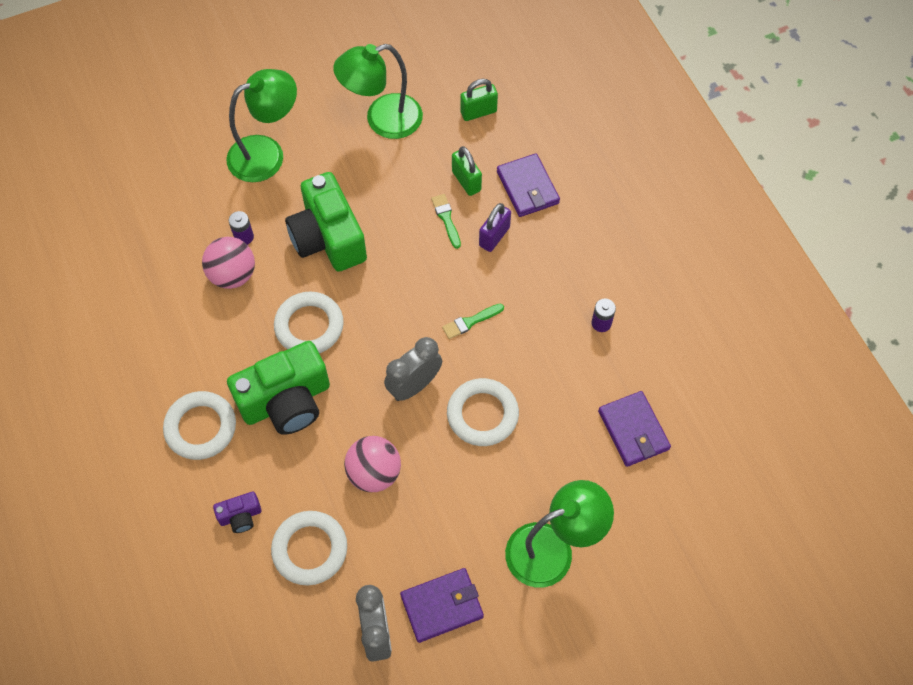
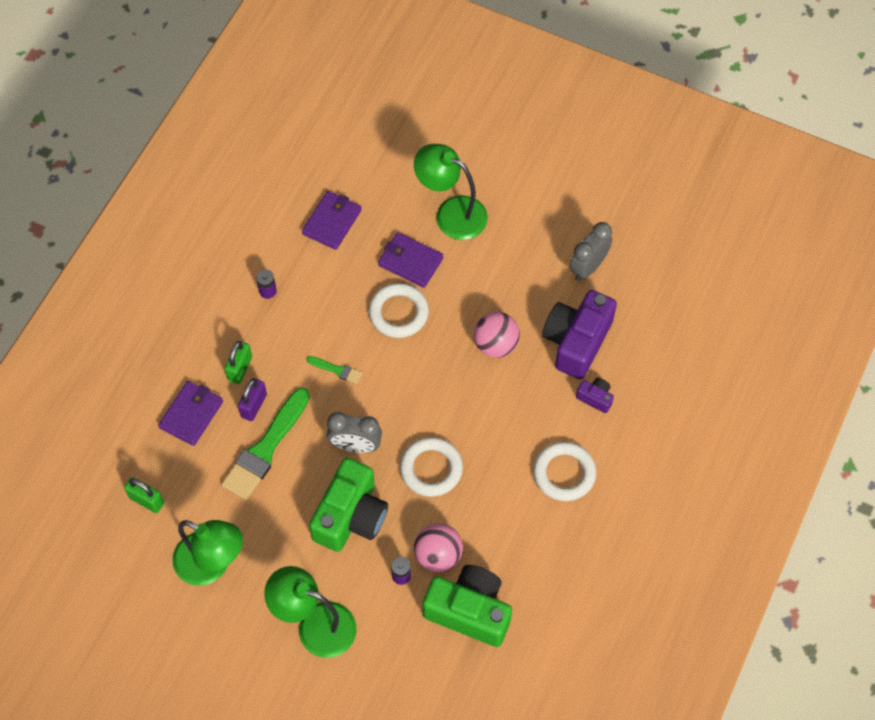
camera: 130 degrees left, 0 degrees up
green camera [227,341,330,435] -> green camera moved to [422,565,512,647]
white ring [271,511,347,585] -> purple camera [542,290,617,380]
grey clock [384,337,442,401] -> grey clock moved to [327,412,382,453]
purple wallet [400,568,484,643] -> purple wallet moved to [378,232,443,288]
green brush [431,194,461,249] -> green brush [221,387,310,500], size x2.21
green padlock [452,146,482,196] -> green padlock moved to [225,341,252,384]
purple padlock [479,203,511,252] -> purple padlock turned 60 degrees counterclockwise [238,378,267,421]

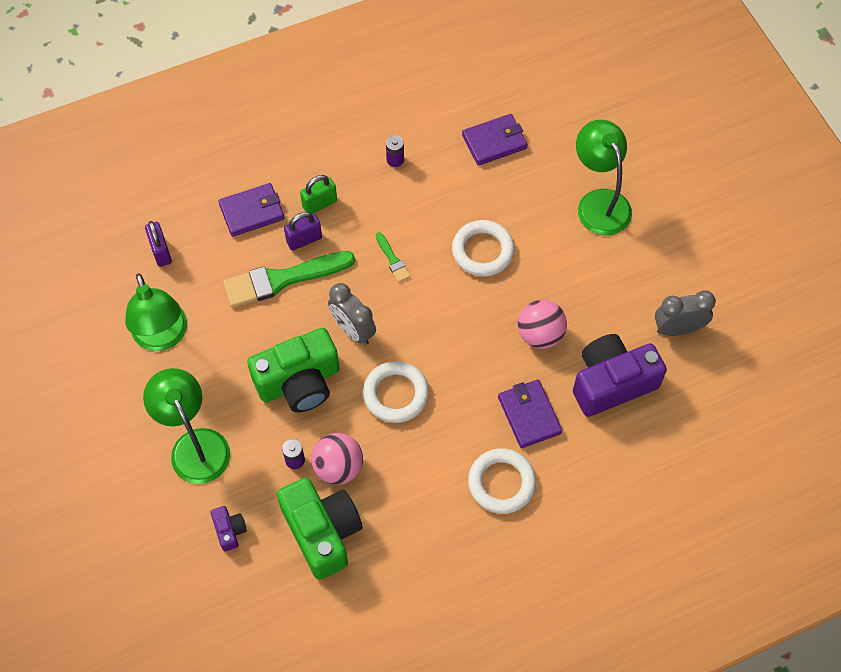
camera: 40 degrees right, 0 degrees up
green padlock [124,477,164,513] -> purple padlock [145,221,172,267]
purple wallet [378,232,443,288] -> purple wallet moved to [498,380,562,448]
purple camera [576,378,614,413] -> purple camera moved to [211,506,247,552]

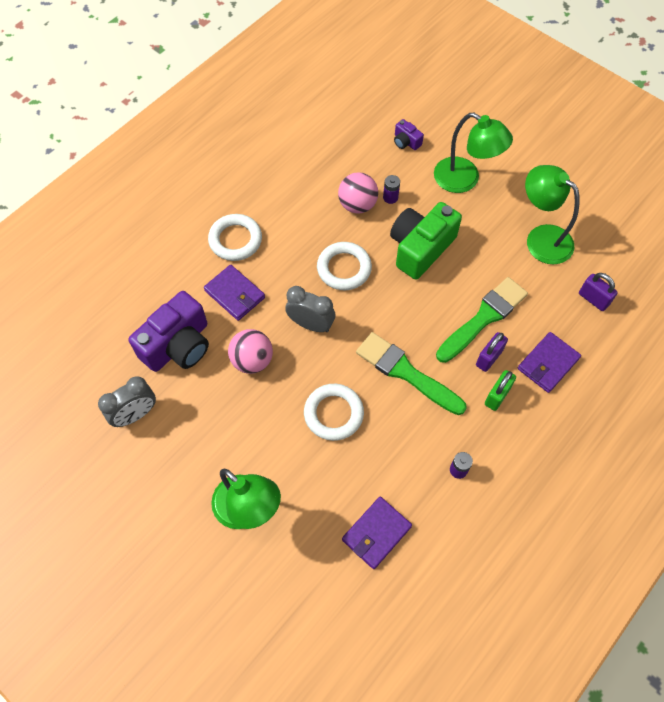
camera: 155 degrees right, 0 degrees up
green camera [277,477,363,580] -> none
grey clock [328,283,376,345] -> grey clock moved to [285,286,335,332]
green brush [376,232,411,282] -> green brush [356,332,467,415], size x2.21

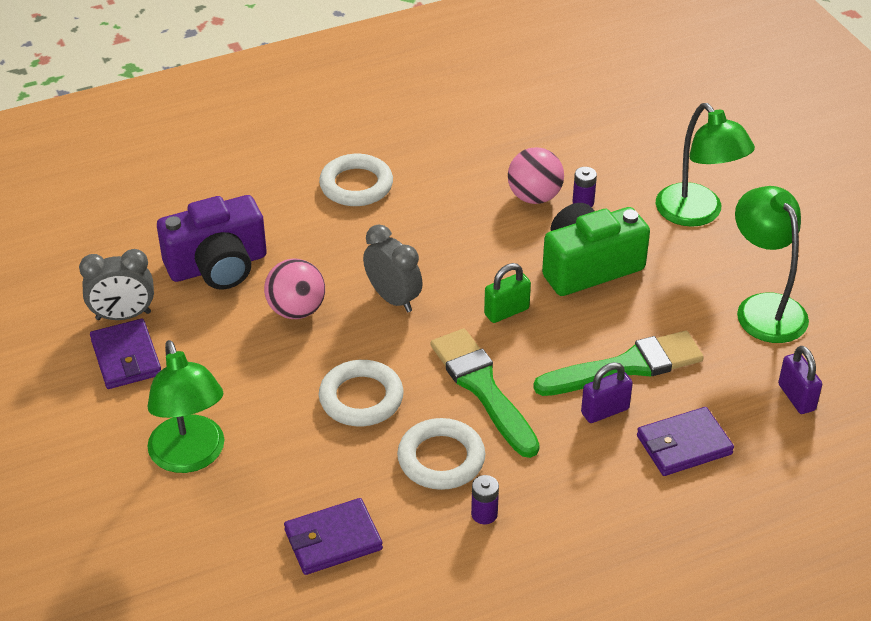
camera: 25 degrees right, 20 degrees down
purple wallet [204,265,265,321] -> purple wallet moved to [90,319,161,389]
white ring [317,242,372,290] -> white ring moved to [397,418,485,490]
purple camera [394,119,424,150] -> none
green padlock [485,370,516,411] -> green padlock moved to [484,263,531,323]

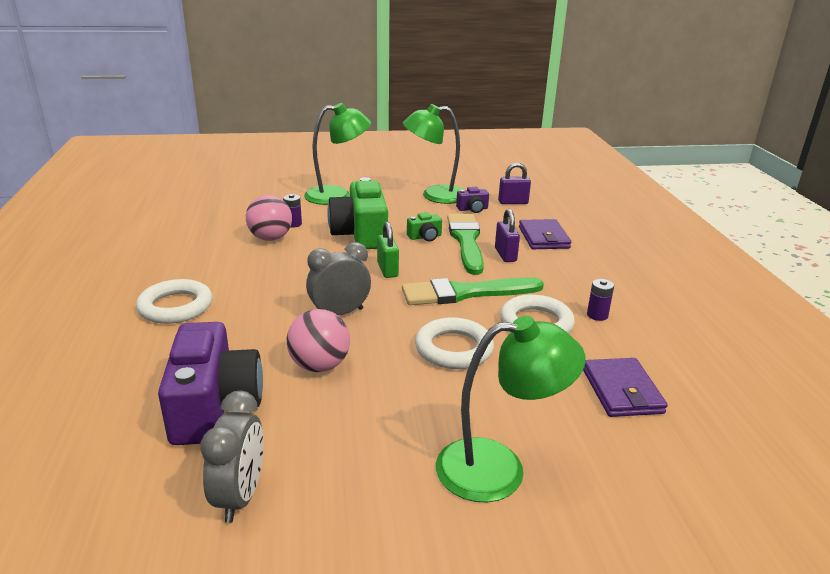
camera: 75 degrees left, 15 degrees down
purple wallet [90,319,161,389] -> none
none -> green camera [407,212,442,242]
none -> purple camera [456,187,489,213]

